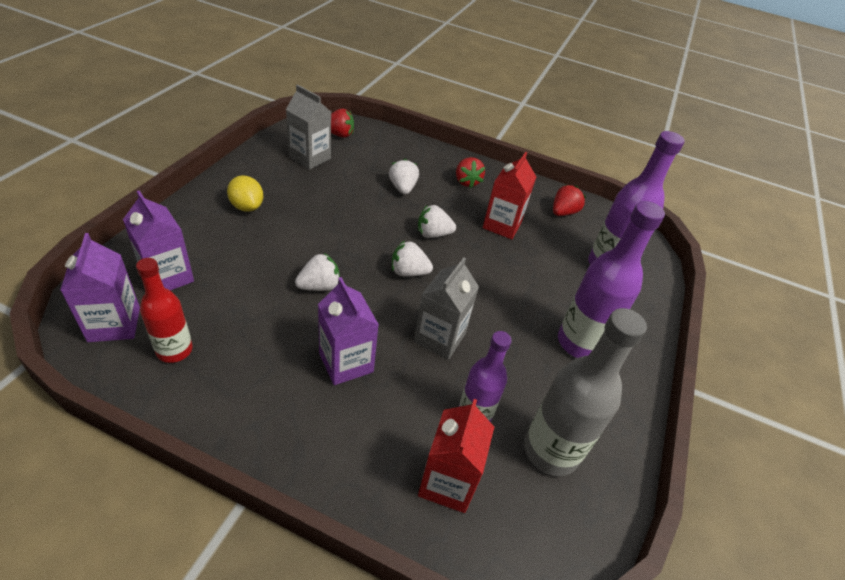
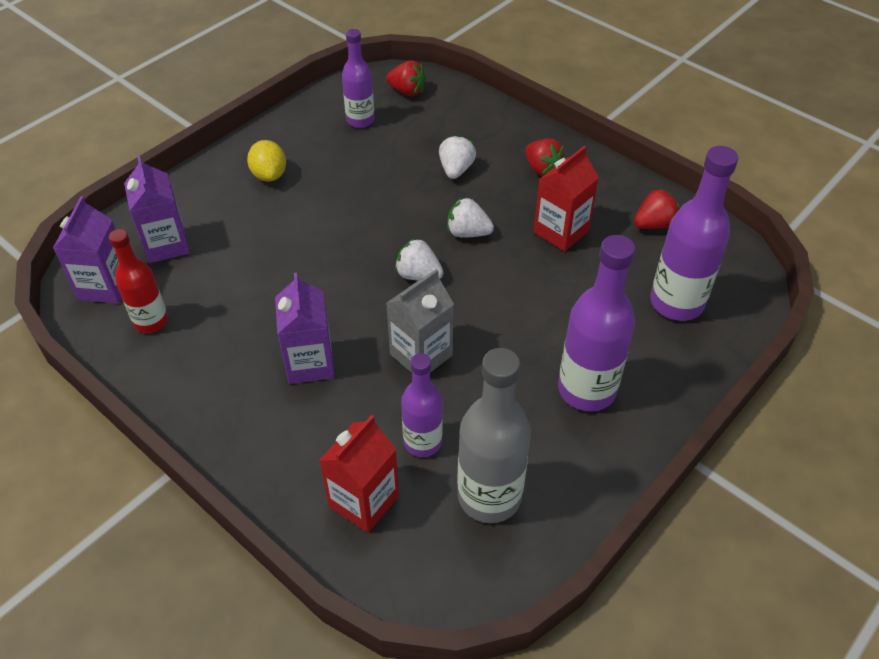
camera: 25 degrees right, 5 degrees up
grey carton [286,84,331,170] -> purple bottle [342,29,374,128]
white strawberry [295,253,340,291] -> none
red strawberry [456,157,485,188] -> red strawberry turned 45 degrees counterclockwise [525,139,564,176]

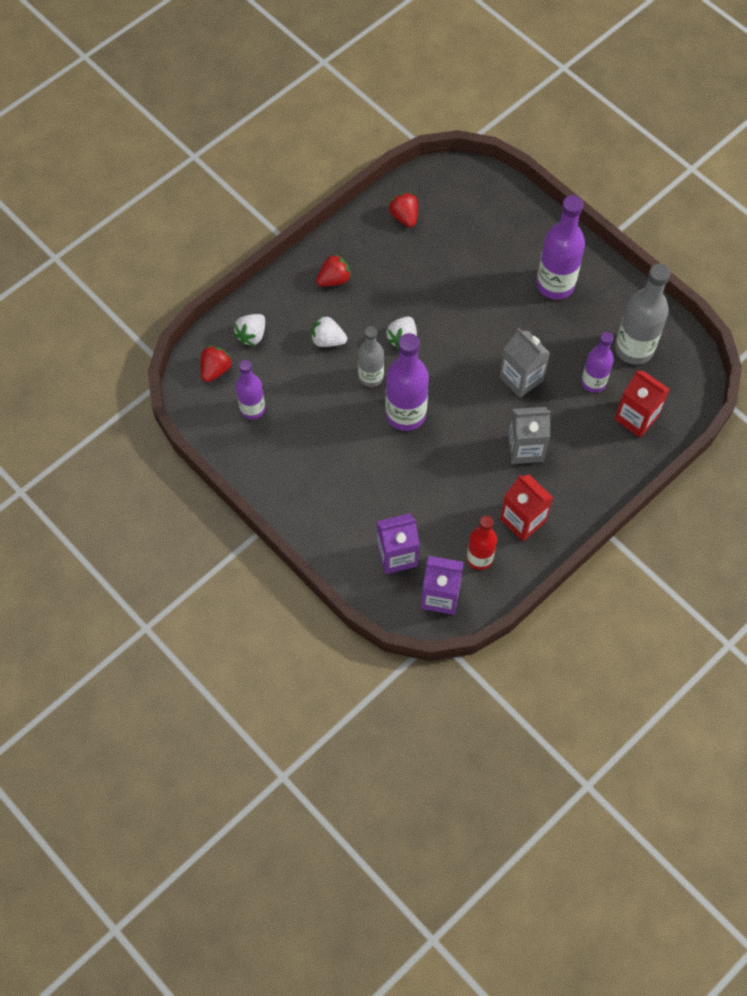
camera: 85 degrees left, 15 degrees up
yellow lemon [247,140,286,182] -> none
purple carton [275,273,335,384] -> grey carton [508,407,551,464]
white strawberry [395,238,443,280] -> white strawberry moved to [233,314,265,346]
red carton [533,146,599,251] -> red carton moved to [500,475,553,541]
purple bottle [650,146,738,321] -> purple bottle moved to [385,333,429,431]
none -> grey bottle [358,326,384,387]

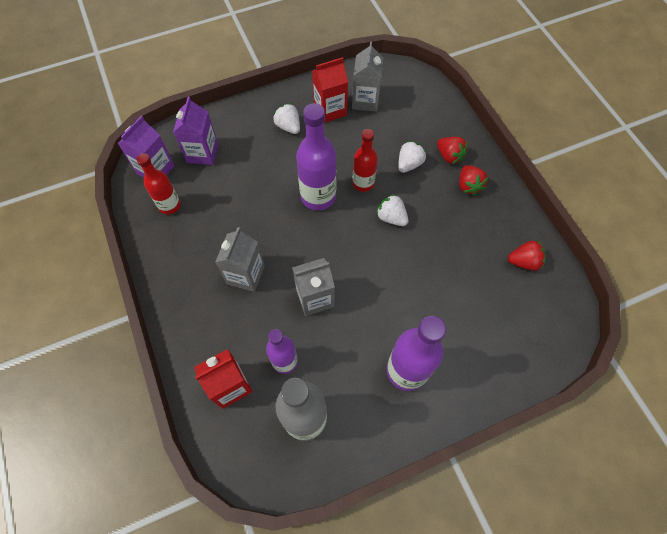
camera: 110 degrees right, 0 degrees up
red strawberry [200,345,232,382] -> red strawberry moved to [437,137,468,164]
white strawberry [233,314,265,346] -> white strawberry moved to [273,103,300,134]
purple bottle [236,360,265,419] -> grey carton [352,42,383,112]
grey bottle [358,326,384,387] -> red bottle [352,129,378,192]
red carton [500,475,553,541] -> red carton moved to [312,57,348,123]

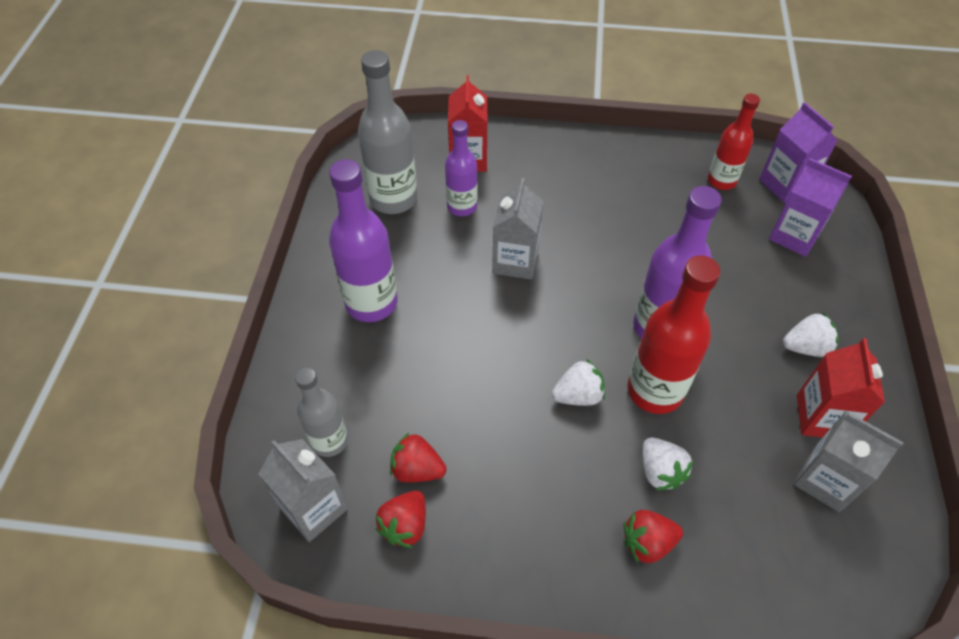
camera: 120 degrees right, 10 degrees down
grey carton [215,227,265,292] -> grey carton moved to [259,439,348,542]
red bottle [352,129,378,192] -> red bottle [627,255,720,414], size x1.59
red strawberry [459,165,488,195] -> red strawberry moved to [390,433,446,483]
none -> grey bottle [295,367,348,457]

